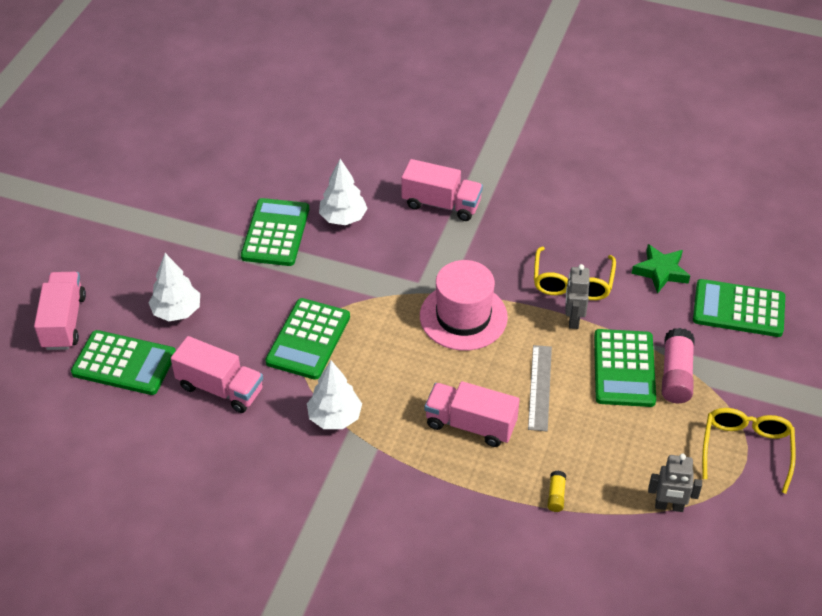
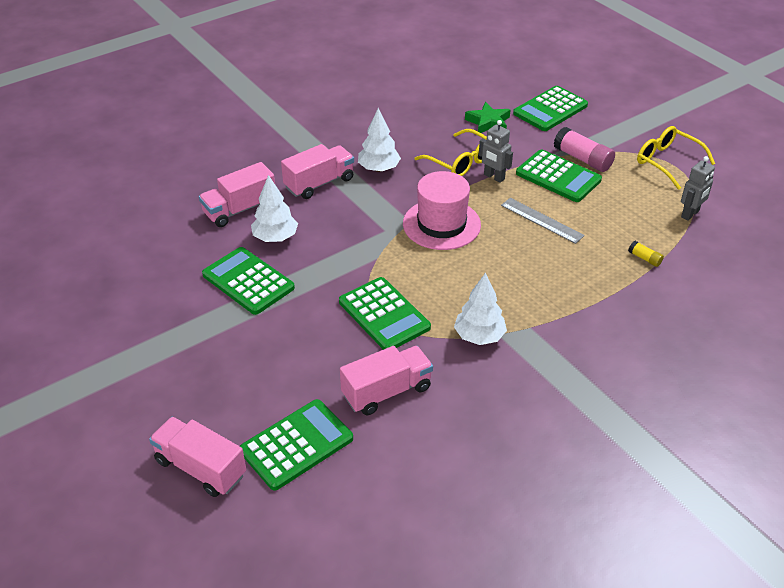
camera: 55 degrees left, 5 degrees down
white tree [148,253,200,321] -> white tree moved to [358,108,401,172]
pink truck [425,381,520,447] -> pink truck moved to [199,162,275,227]

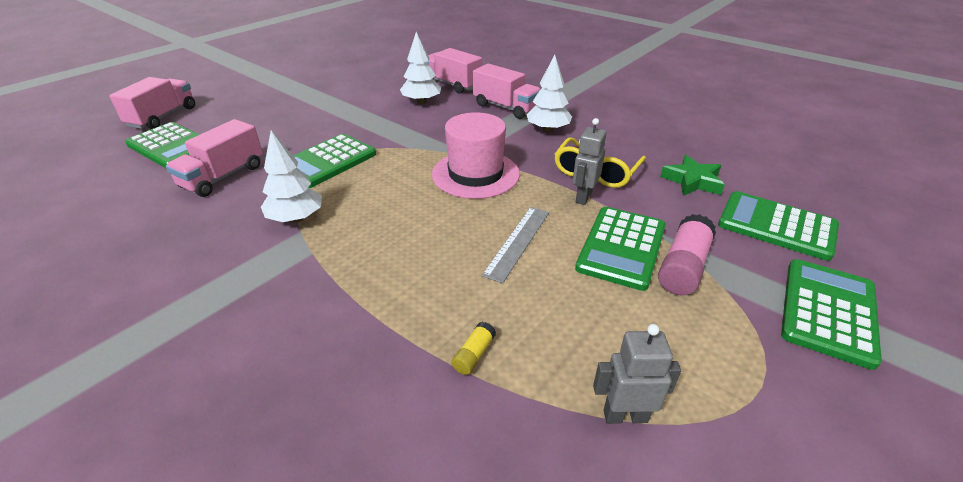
camera: 75 degrees right, 5 degrees down
green calculator [202,247,295,315] -> green calculator moved to [781,259,882,370]
pink truck [340,346,433,415] -> pink truck turned 75 degrees clockwise [166,119,263,197]
yellow glasses [637,126,715,190] -> none
grey robot [681,156,715,221] -> grey robot turned 150 degrees clockwise [593,324,681,424]

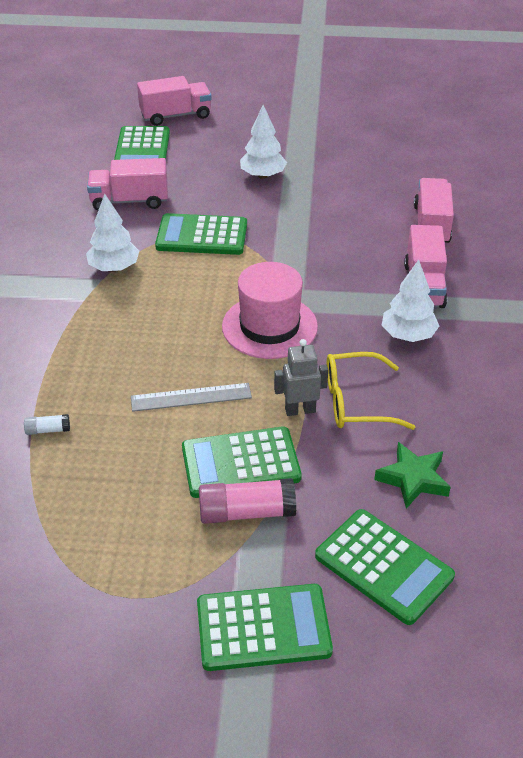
camera: 55 degrees right, 5 degrees up
white tree [400,32,441,104] -> white tree moved to [240,105,287,179]
yellow glue stick [451,321,496,375] -> white glue stick [24,414,70,435]
grey robot [593,324,681,424] -> none
green calculator [718,191,839,261] -> green calculator turned 135 degrees clockwise [315,509,455,625]

